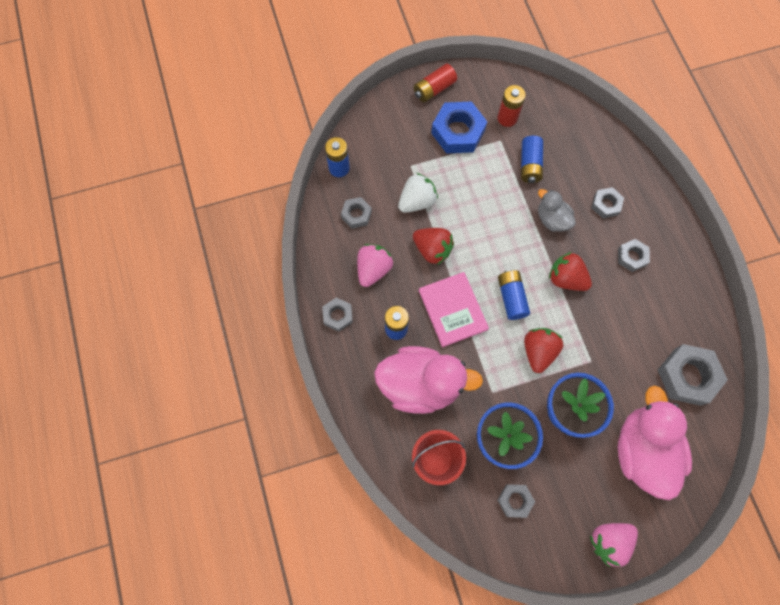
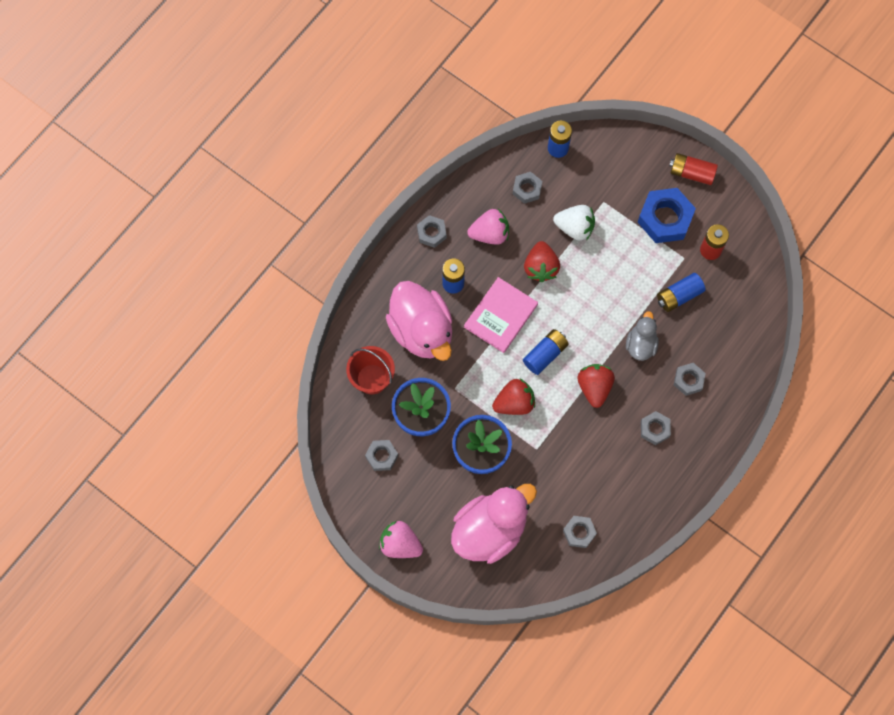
camera: 55 degrees right, 0 degrees up
grey nut [658,344,728,406] -> grey nut [563,516,597,548], size x0.56

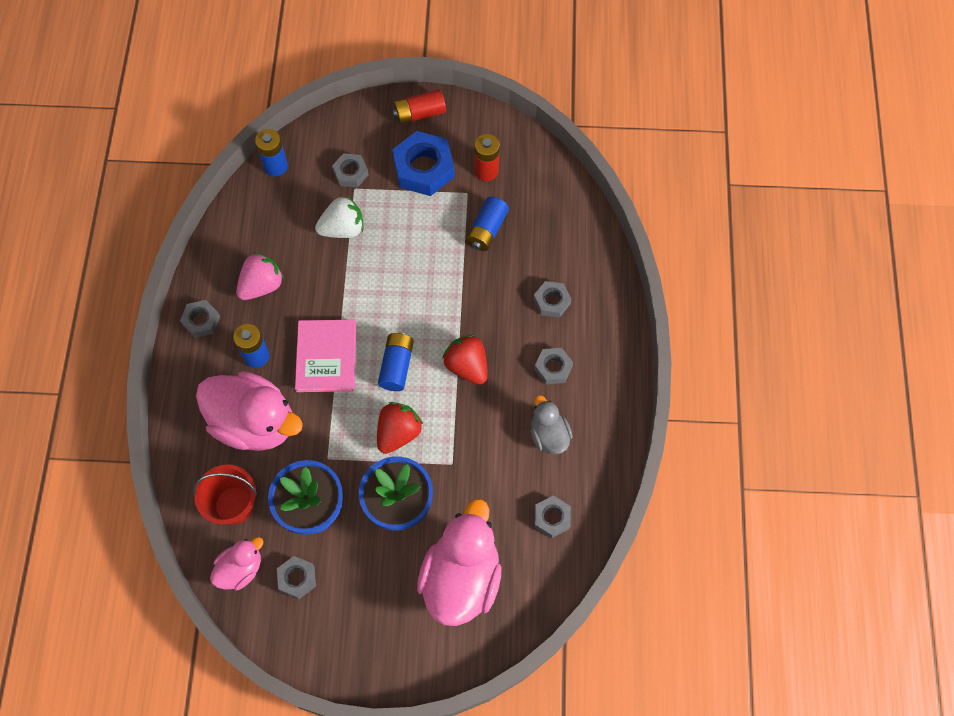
camera: 35 degrees left, 5 degrees down
pink strawberry [379,521,423,558] -> none
grey nut [513,172,542,204] -> grey nut moved to [332,153,369,188]
red strawberry [524,241,560,282] -> none
grey duck [626,311,659,361] -> grey duck moved to [531,395,573,454]
none -> pink duck [210,537,264,590]

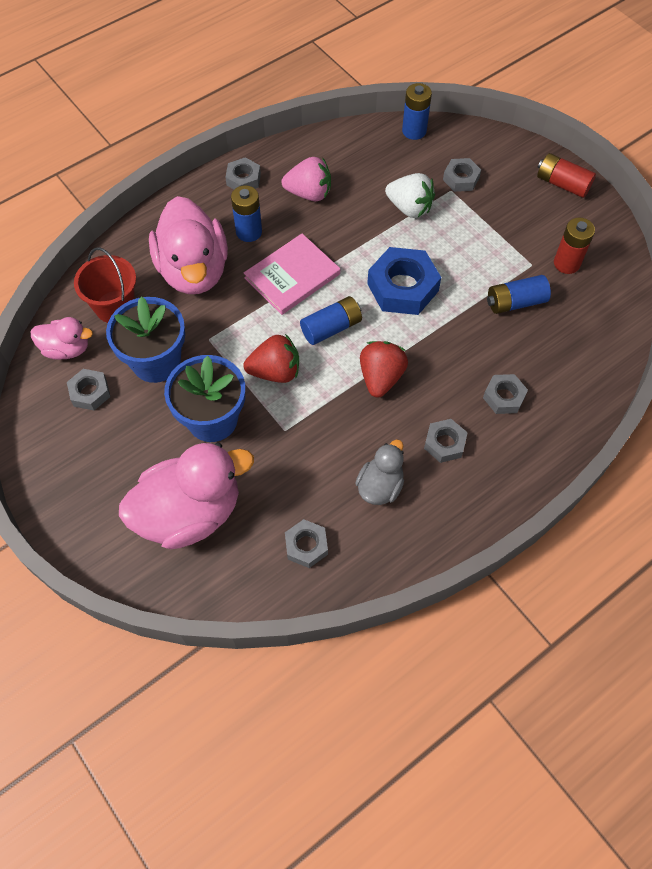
camera: 50 degrees right, 5 degrees down
blue nut [392,131,455,196] -> blue nut moved to [367,247,441,315]

